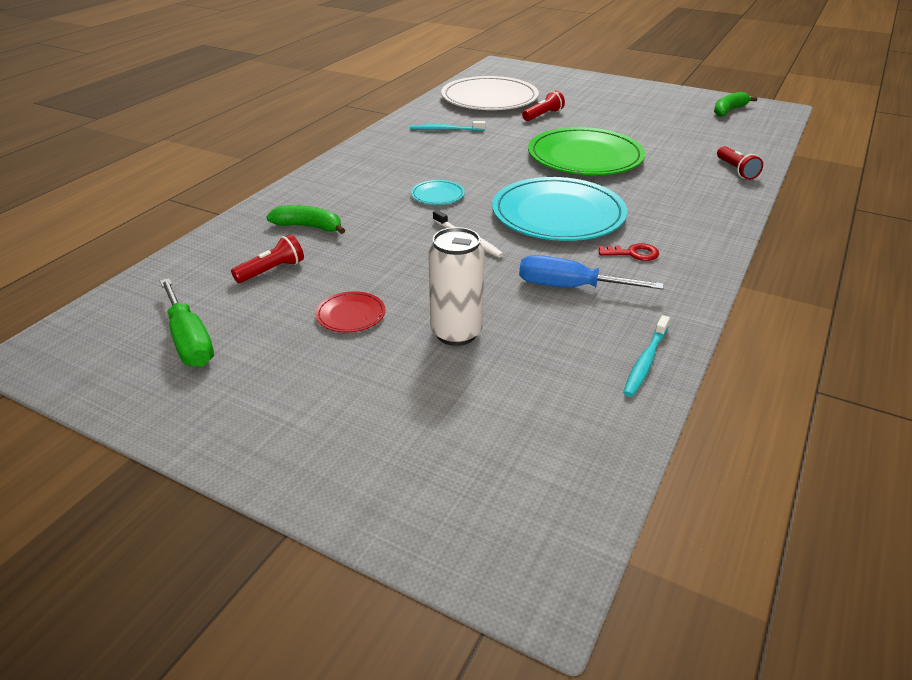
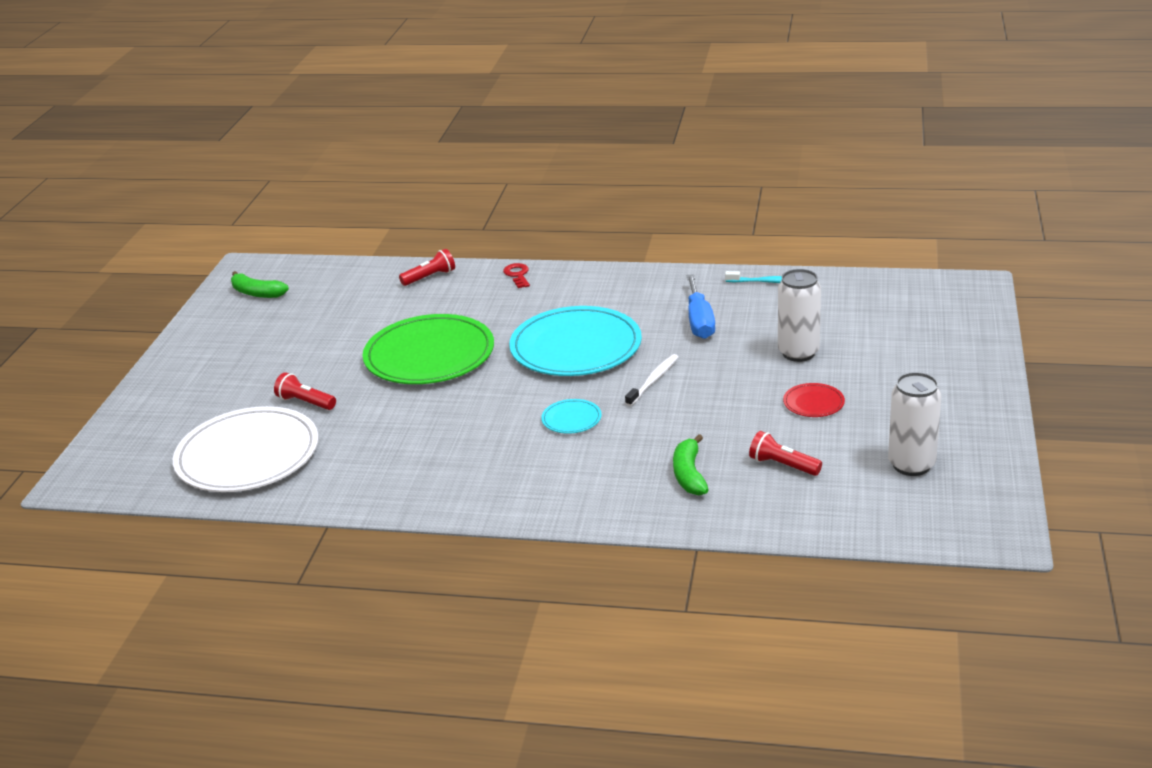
camera: 105 degrees left, 5 degrees down
green screwdriver [160,278,214,367] -> white can [888,372,941,476]
turquoise toothbrush [410,121,485,131] -> none
red key [598,243,659,261] -> red key moved to [503,263,530,288]

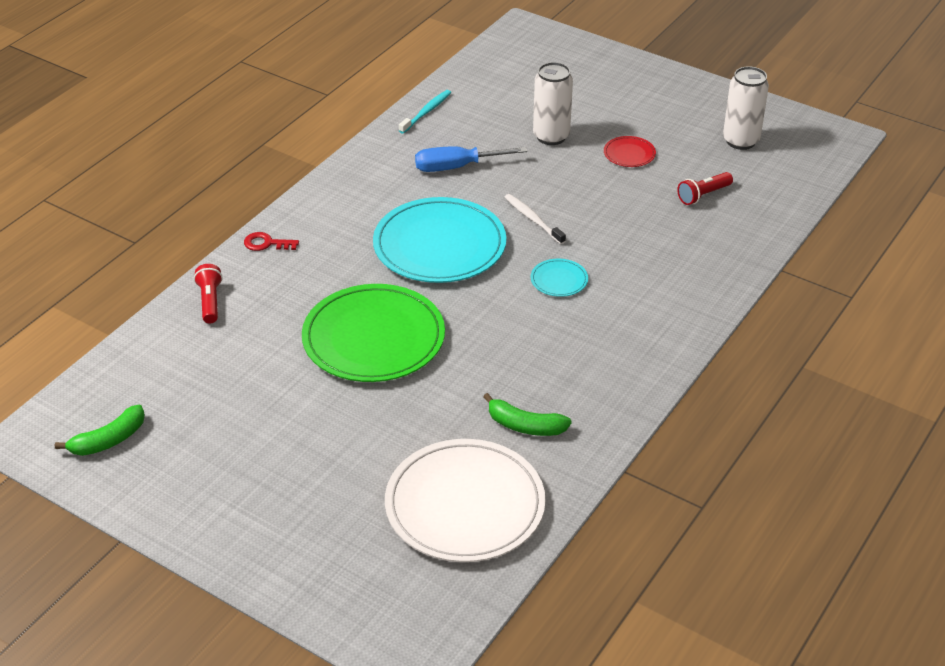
camera: 70 degrees left, 10 degrees up
red flashlight [274,372,336,410] -> none
green banana [673,434,709,496] -> green banana moved to [483,393,572,436]
blue screwdriver [686,274,715,339] -> blue screwdriver turned 150 degrees clockwise [415,146,527,172]

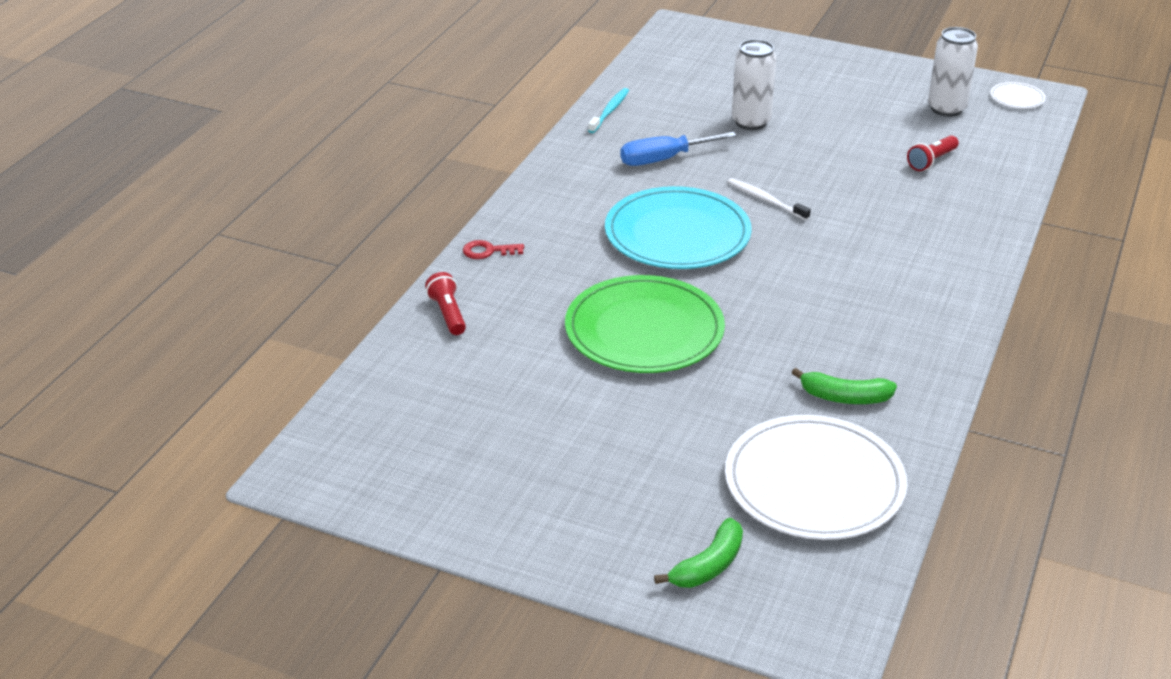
camera: 10 degrees left, 5 degrees down
green banana [55,405,145,456] -> green banana moved to [654,518,743,588]
turquoise plate [531,259,588,297] -> none
red plate [604,136,656,167] -> none
none -> white plate [990,82,1046,109]

